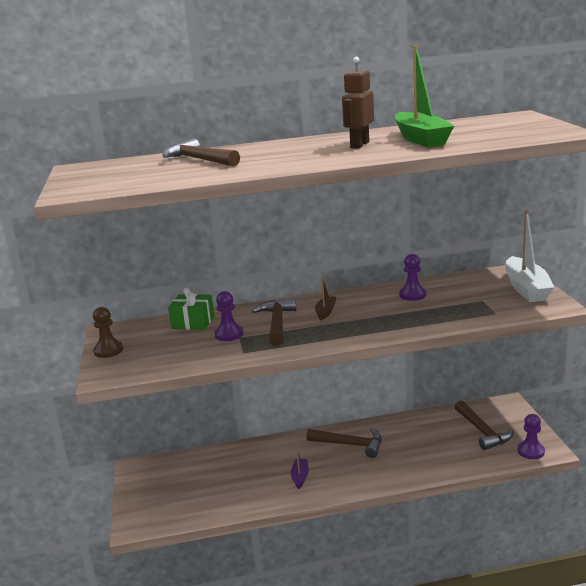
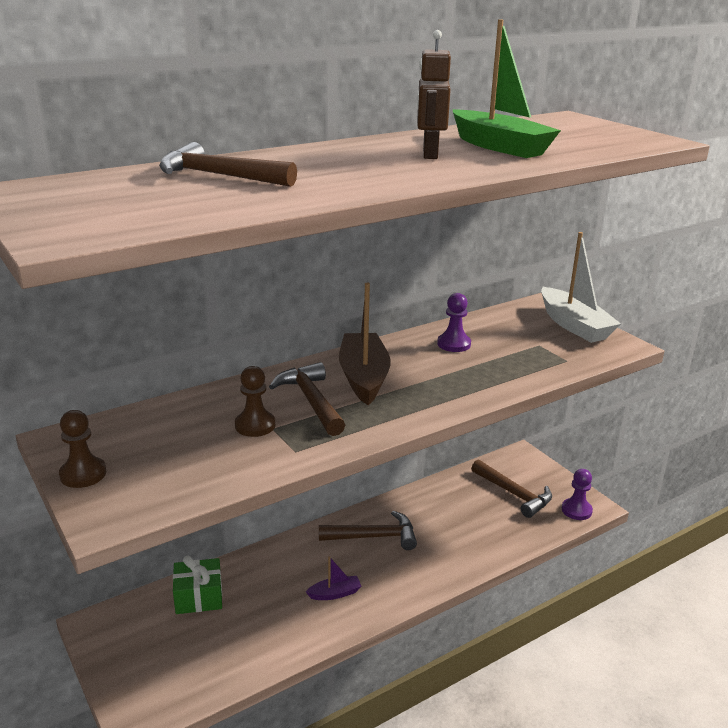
camera: 25 degrees left, 5 degrees up
green gift [168,287,214,330] -> green gift moved to [173,556,222,614]
purple pawn [215,291,243,341] -> brown pawn [235,366,275,437]
purple boat [291,448,309,489] -> purple boat turned 90 degrees clockwise [306,556,361,600]
brown boat [315,277,336,321] -> brown boat [339,283,391,405], size x2.06

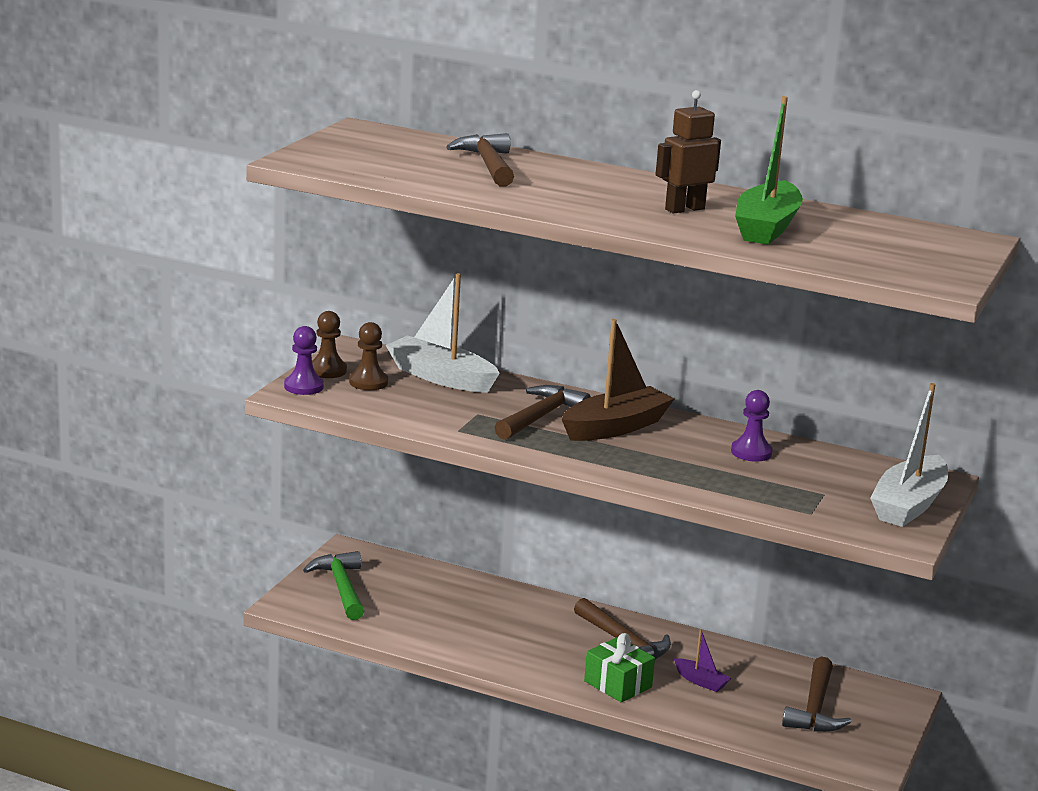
camera: 55 degrees right, 5 degrees down
green gift [173,556,222,614] -> green gift moved to [584,633,655,702]
brown pawn [235,366,275,437] -> brown pawn moved to [349,322,388,390]
purple boat [306,556,361,600] -> purple boat moved to [674,629,731,692]
purple pawn [562,469,593,520] -> purple pawn moved to [284,326,324,395]
none -> green hammer [303,551,364,620]
none -> white boat [386,273,500,393]

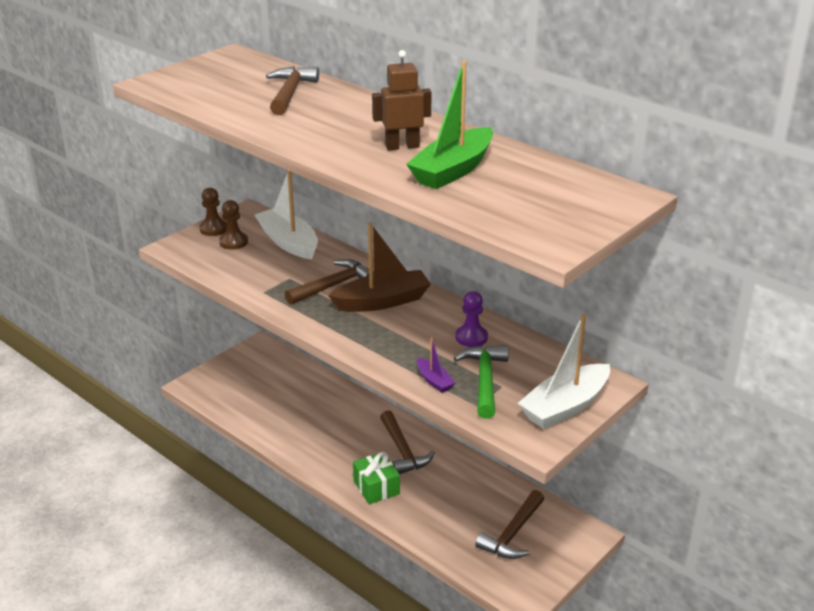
camera: 20 degrees right, 10 degrees up
purple pawn [284,326,324,395] -> none
green hammer [303,551,364,620] -> green hammer moved to [454,345,509,419]
purple boat [674,629,731,692] -> purple boat moved to [417,337,455,393]

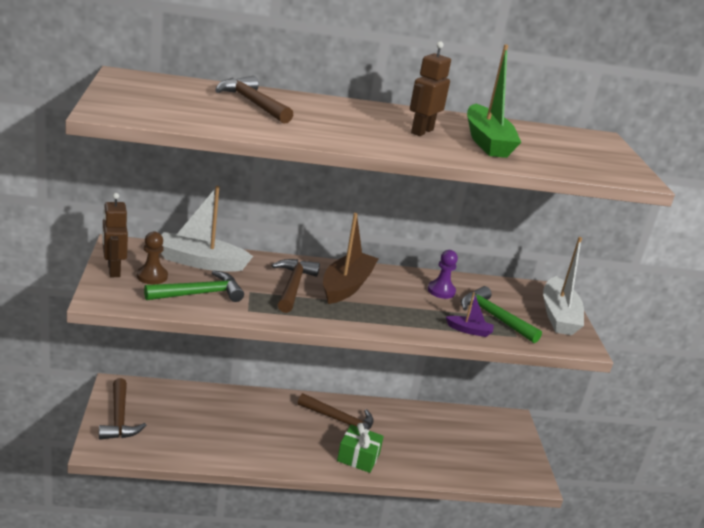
camera: 50 degrees left, 5 degrees down
brown pawn [200,188,227,236] -> brown robot [102,193,128,277]
brown hammer [475,490,544,559] -> brown hammer moved to [99,378,147,440]
none -> green hammer [144,270,244,302]

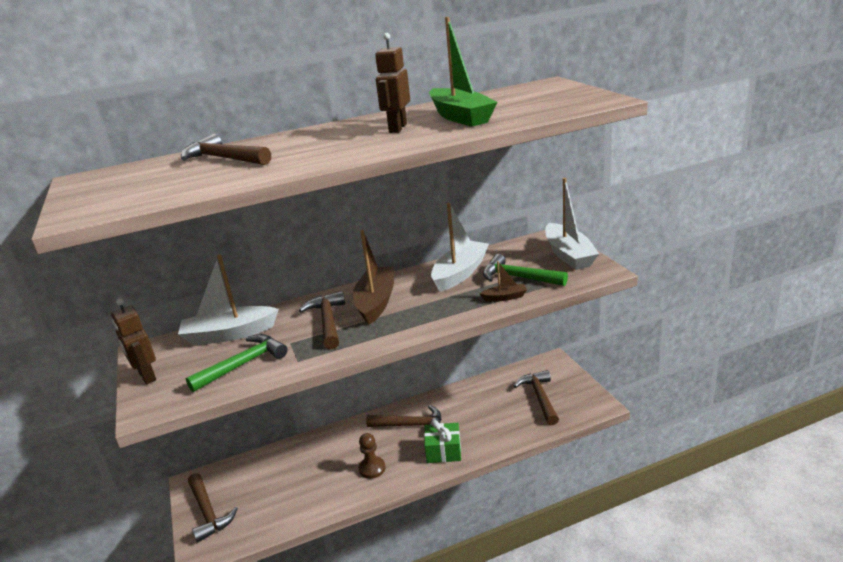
camera: 10 degrees left, 0 degrees up
brown pawn [137,232,168,284] -> brown pawn moved to [359,433,386,479]
purple pawn [428,250,458,299] -> white boat [431,203,489,292]
purple boat [446,292,494,337] -> brown boat [479,261,527,302]
none -> brown hammer [514,370,559,425]

